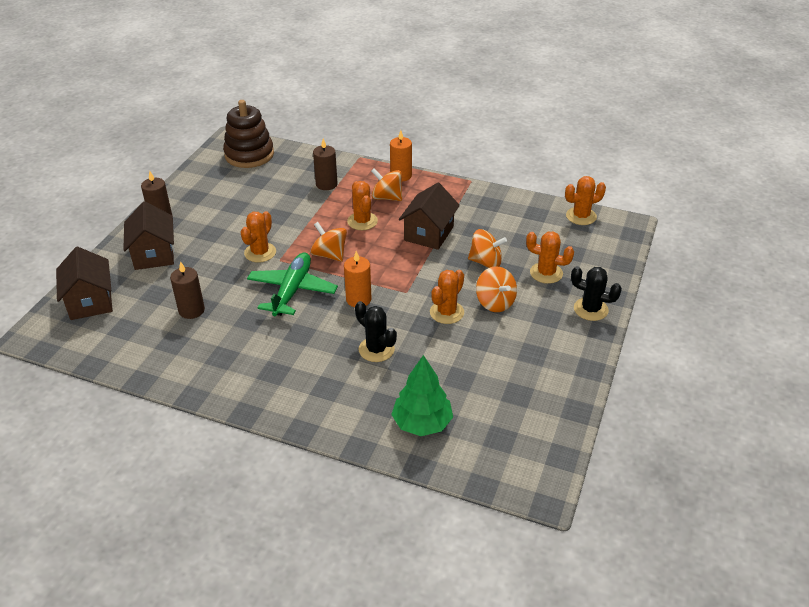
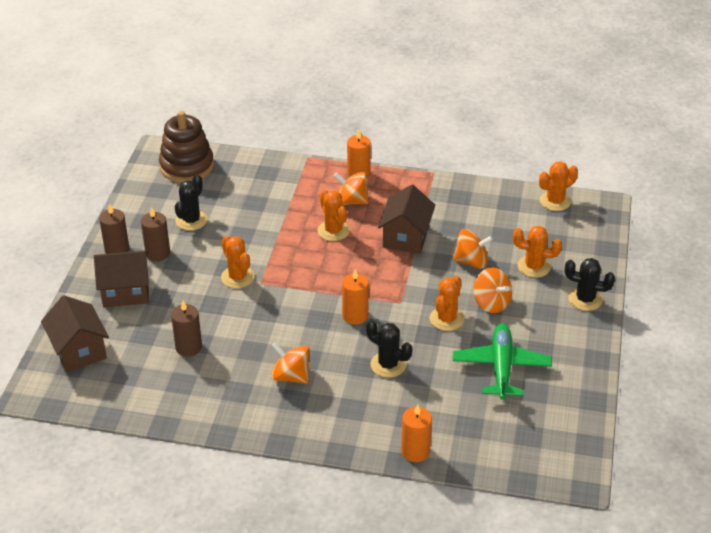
camera: 10 degrees left, 0 degrees up
brown house [123,202,174,270] -> brown house turned 75 degrees counterclockwise [94,251,149,307]
orange cactus [241,211,276,262] -> orange cactus turned 45 degrees counterclockwise [221,236,255,289]
green plane [247,253,338,316] -> green plane moved to [453,323,552,400]
orange spinning top [310,222,347,262] -> orange spinning top moved to [271,342,310,384]
brown candle [313,139,338,190] -> brown candle moved to [141,207,170,261]
green tree [391,355,453,436] -> none
none -> black cactus [175,174,208,231]
none -> orange candle [401,404,432,462]

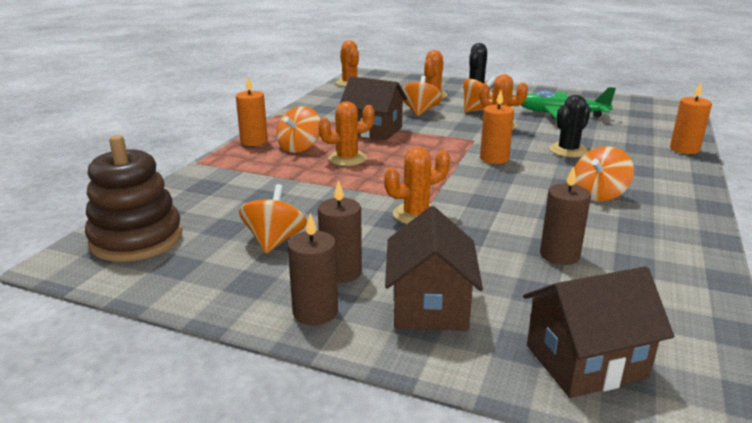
camera: 80 degrees left, 15 degrees down
black cactus [175,174,208,231] -> orange spinning top [239,184,307,254]

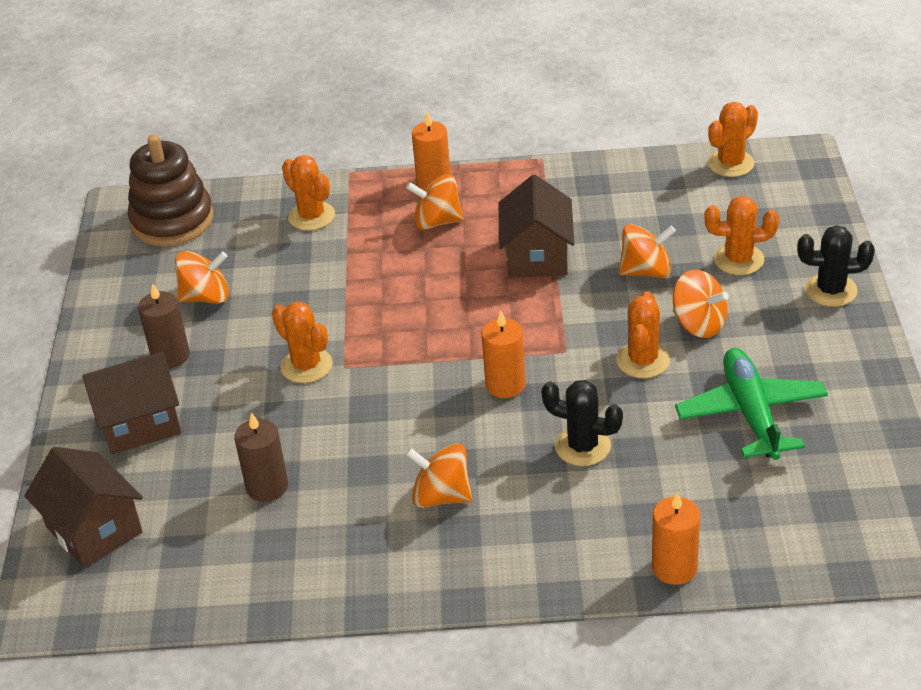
camera: 70 degrees right, 15 degrees up
brown candle [288,213,338,325] -> none
orange cactus [318,101,375,166] -> orange cactus moved to [282,155,335,231]

